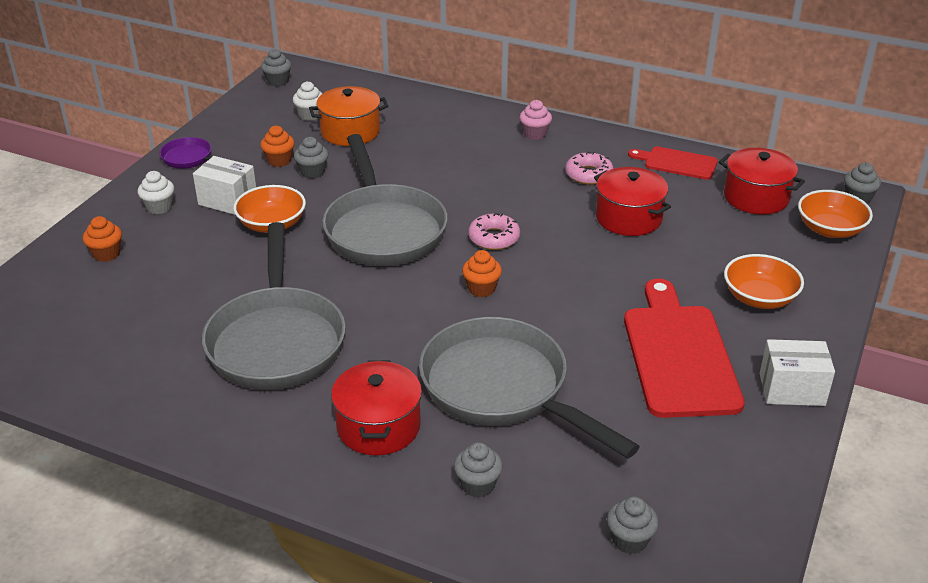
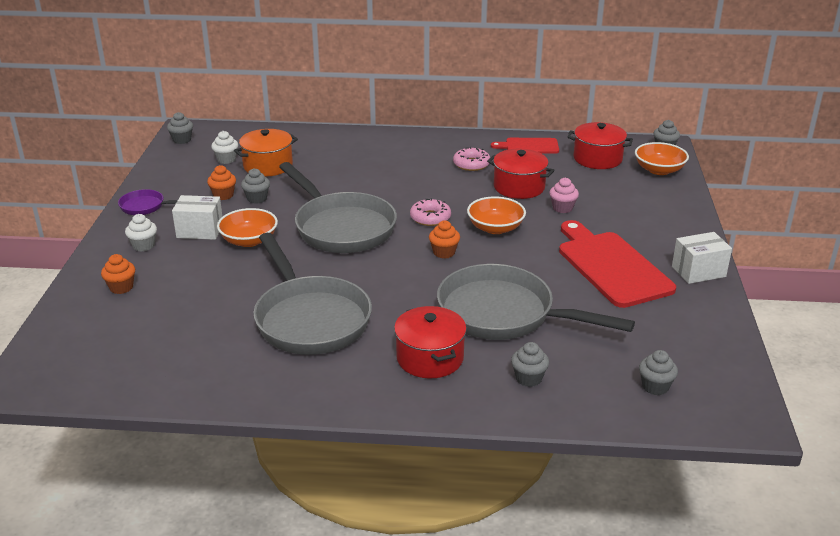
camera: 20 degrees left, 5 degrees down
pink cupcake [519,100,552,140] -> pink cupcake moved to [549,178,579,213]
orange bowl [724,254,804,309] -> orange bowl moved to [467,196,526,234]

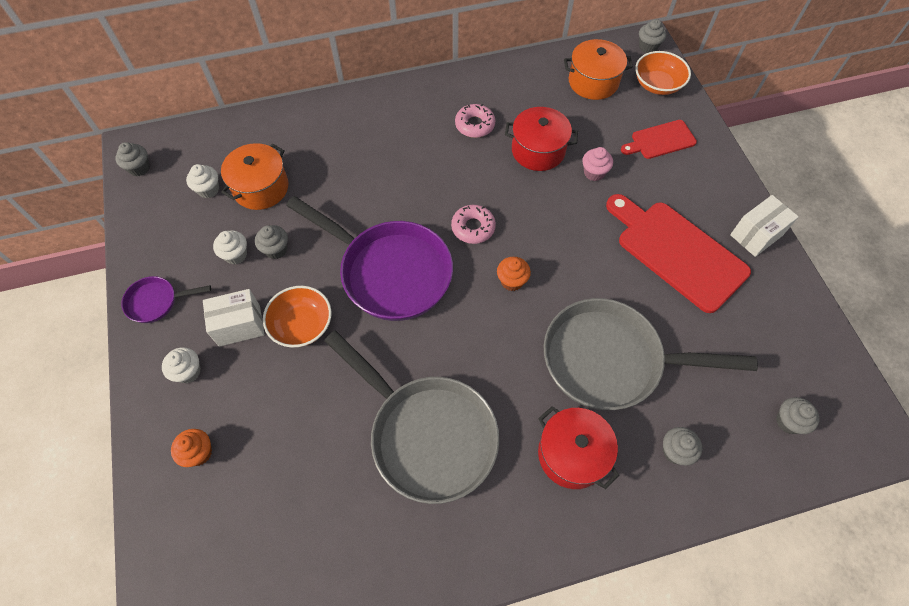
camera: 20 degrees left, 30 degrees up
orange cupcake [207,165,236,200] -> white cupcake [213,230,247,265]
grey pan [279,162,397,253] -> purple pan [286,196,453,321]
orange bowl [467,196,526,234] -> none
red cutting board [491,138,559,154] -> red cutting board moved to [621,120,697,159]
red pot [567,122,633,169] -> orange pot [564,39,633,100]

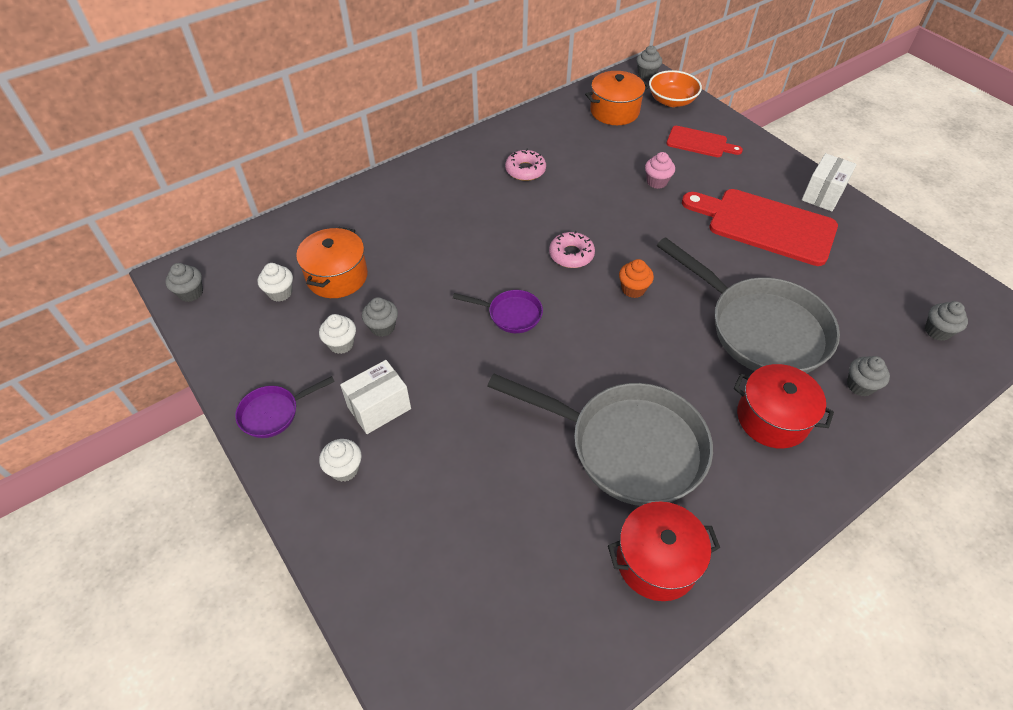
camera: 20 degrees left, 10 degrees down
orange cupcake [171,429,212,467] -> none
orange bowl [263,286,332,348] -> none
purple pan [286,196,453,321] -> purple pan [453,290,543,333], size x0.46
red pot [505,107,578,171] -> red pot moved to [608,502,720,601]
grey pan [544,298,758,410] -> grey pan turned 120 degrees counterclockwise [657,237,840,373]
red cutting board [621,120,697,159] -> red cutting board turned 120 degrees counterclockwise [666,126,743,157]

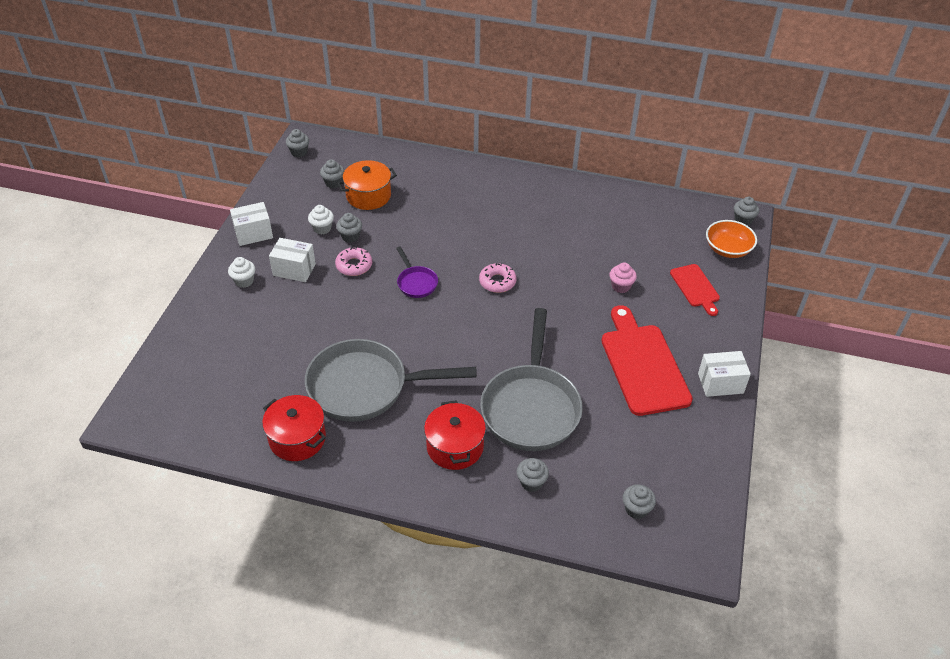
camera: 50 degrees right, 5 degrees down
purple pan [235,376,335,438] -> white box [230,202,273,246]
white cupcake [257,263,293,302] -> grey cupcake [320,159,344,188]
grey pan [487,374,713,506] -> grey pan turned 105 degrees clockwise [305,339,477,422]
pink donut [505,149,546,181] -> pink donut moved to [335,247,372,276]
orange pot [585,71,650,125] -> none
orange cupcake [619,259,654,298] -> none

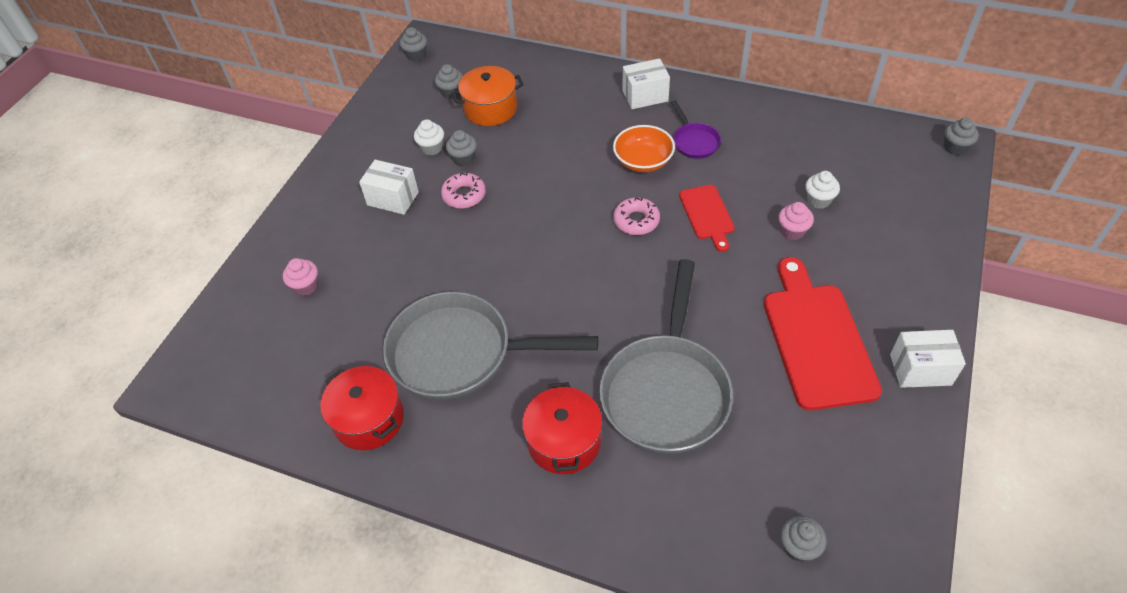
camera: 10 degrees right, 5 degrees up
white cupcake [228,257,255,288] -> white cupcake moved to [806,171,840,209]
white box [230,202,273,246] -> white box moved to [623,58,670,109]
purple pan [396,247,438,298] -> purple pan moved to [671,100,721,159]
grey cupcake [517,458,549,492] -> none
red cutting board [670,264,720,316] -> red cutting board moved to [679,185,735,252]
orange bowl [706,220,757,258] -> orange bowl moved to [613,125,675,172]
none -> pink cupcake [283,258,318,296]

